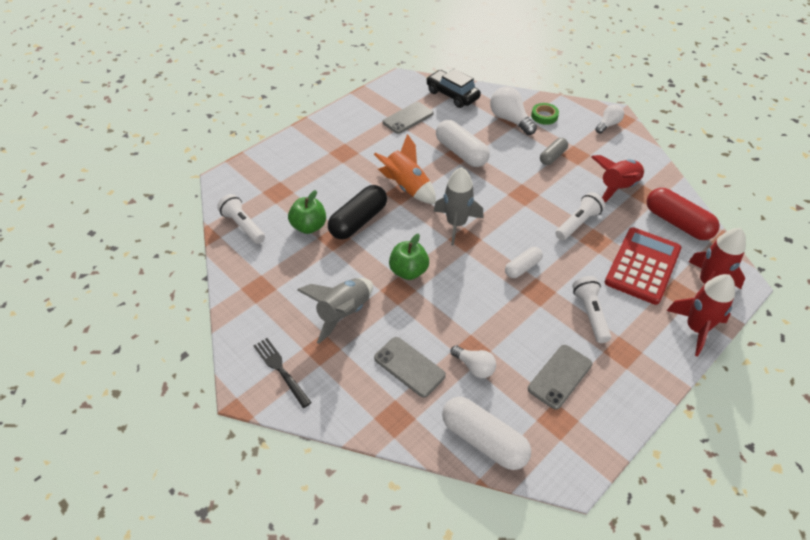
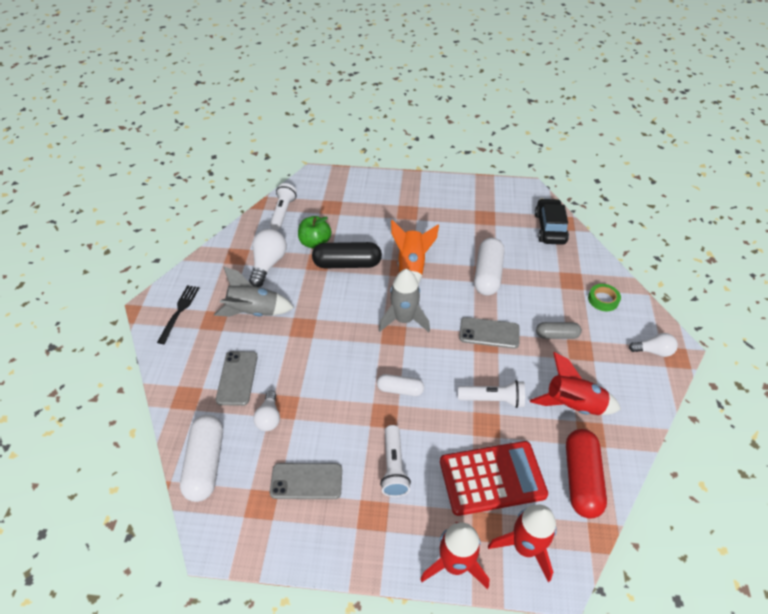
camera: 50 degrees right, 0 degrees up
grey phone [383,102,434,134] -> grey phone moved to [459,317,520,349]
green apple [389,233,429,280] -> none
white light bulb [490,86,537,135] -> white light bulb moved to [249,229,287,287]
white flashlight [572,276,611,343] -> white flashlight turned 135 degrees clockwise [380,425,411,497]

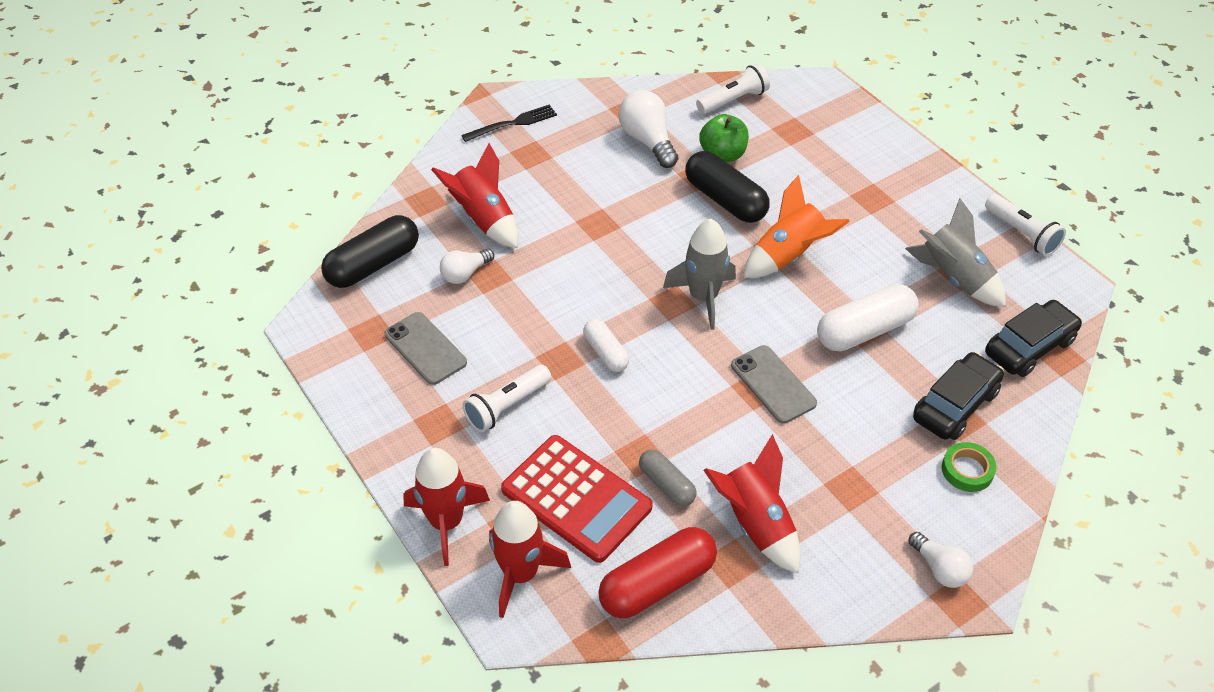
camera: 50 degrees right, 0 degrees up
white capsule [180,415,223,502] -> black capsule [321,215,419,288]
grey rocket [214,267,294,317] -> grey rocket moved to [905,199,1006,307]
grey phone [216,351,258,406] -> red rocket [431,143,518,248]
white light bulb [249,229,287,287] -> white light bulb turned 90 degrees counterclockwise [618,90,678,168]
white flashlight [458,380,525,408] -> white flashlight moved to [985,194,1066,256]
grey capsule [536,322,582,339] -> grey capsule moved to [639,449,696,506]
none -> black car [913,352,1004,440]

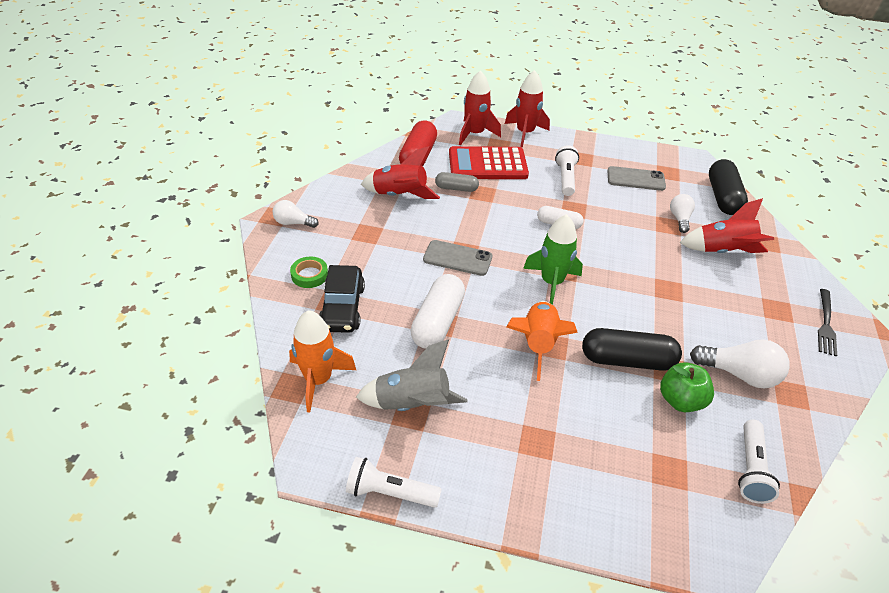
camera: 135 degrees right, 5 degrees down
grey rocket [663,218,736,330] -> green rocket [523,214,583,305]
black car [985,300,1082,377] -> orange rocket [289,310,356,413]

